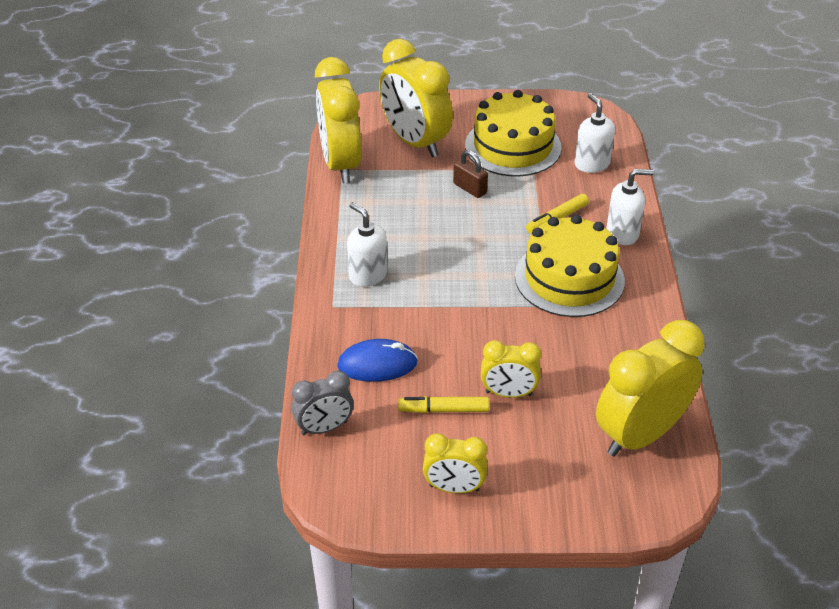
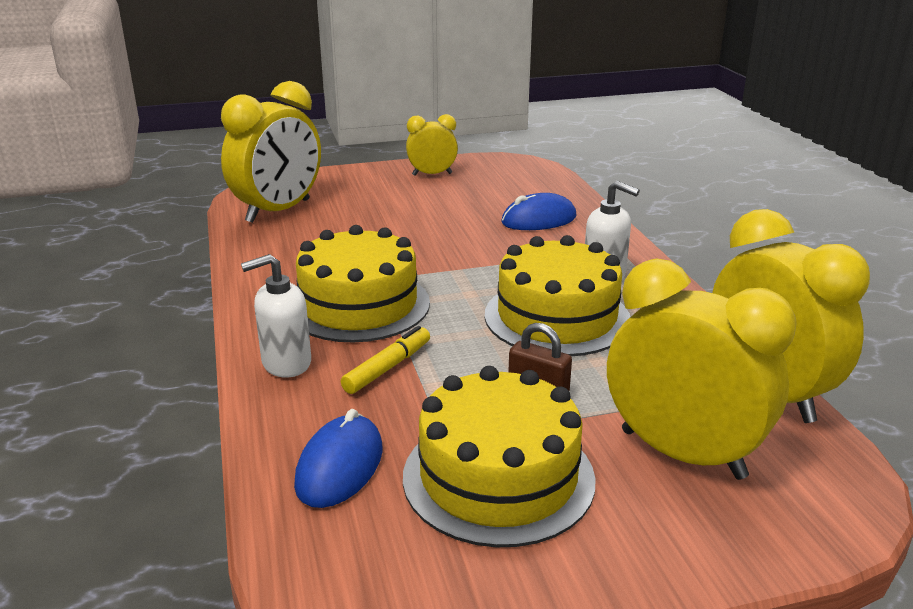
camera: 165 degrees right, 15 degrees down
grey clock [291,371,354,435] -> none
yellow marker [398,396,489,413] -> none
yellow clock [481,340,541,398] -> none
white soap dispenser [575,93,615,173] -> blue mouse [294,409,383,508]
none -> yellow cake [485,235,630,356]

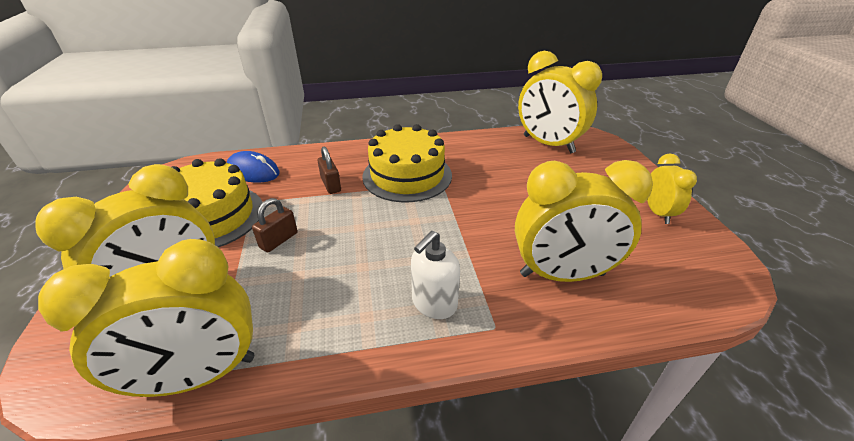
camera: 95 degrees right, 10 degrees up
white soap dispenser [241,254,311,378] -> none
yellow marker [341,326,430,394] -> brown padlock [318,146,341,194]
yellow cake [485,235,630,356] -> none
blue mouse [501,193,577,230] -> yellow clock [515,160,653,282]

